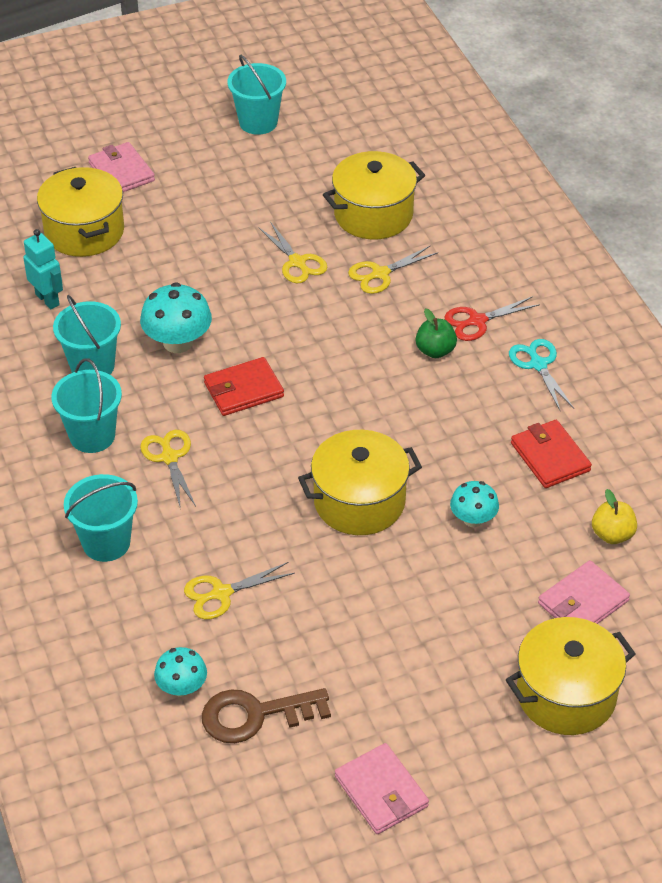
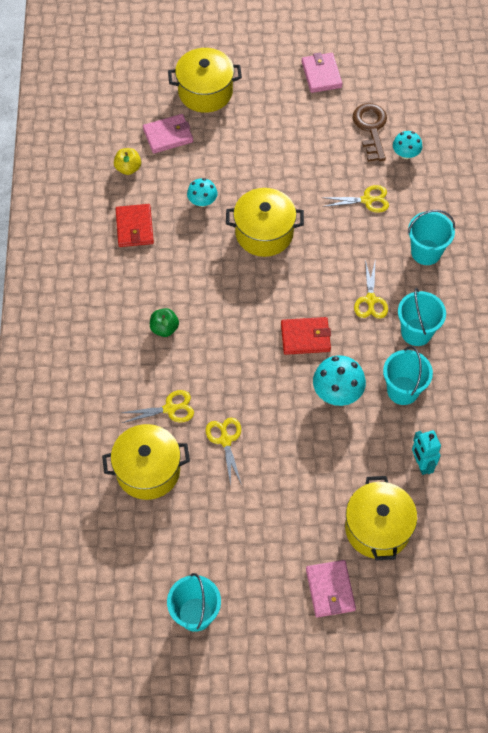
camera: 160 degrees left, 15 degrees up
brown key [202,688,331,743] -> brown key turned 105 degrees counterclockwise [352,103,387,162]
red scissors [444,296,540,341] -> none
turquoise scissors [509,339,574,410] -> none

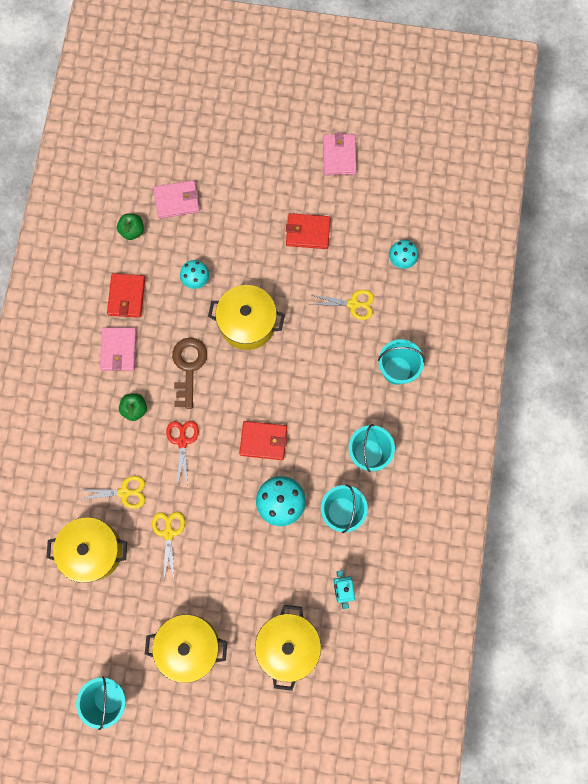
camera: 10 degrees right, 15 degrees up
yellow apple [114,148,141,175] -> green apple [117,213,144,240]
yellow pot [168,48,242,113] -> yellow pot moved to [145,614,227,683]
pink wallet [306,560,356,618] -> pink wallet moved to [100,327,137,371]
brown key [352,103,387,162] -> brown key moved to [172,338,207,409]
yellow scissors [354,260,388,319] -> none
none -> red scissors [166,421,199,486]
none -> red wallet [286,213,330,249]

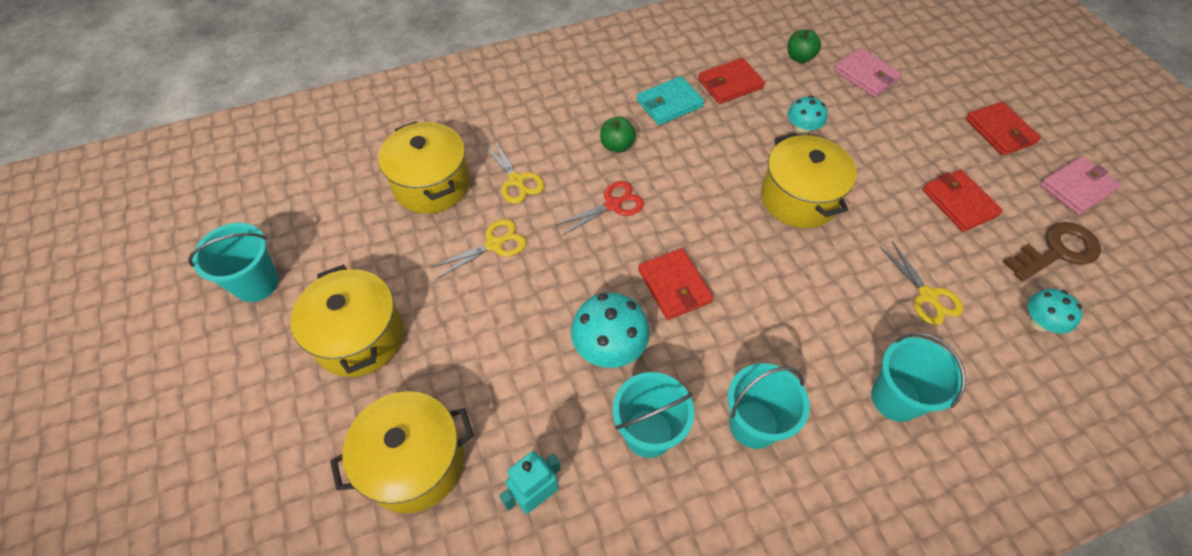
camera: 60 degrees right, 20 degrees down
pink wallet [100,327,137,371] -> turquoise wallet [637,76,704,125]
brown key [172,338,207,409] -> brown key moved to [1003,222,1101,281]
none -> red wallet [966,102,1041,156]

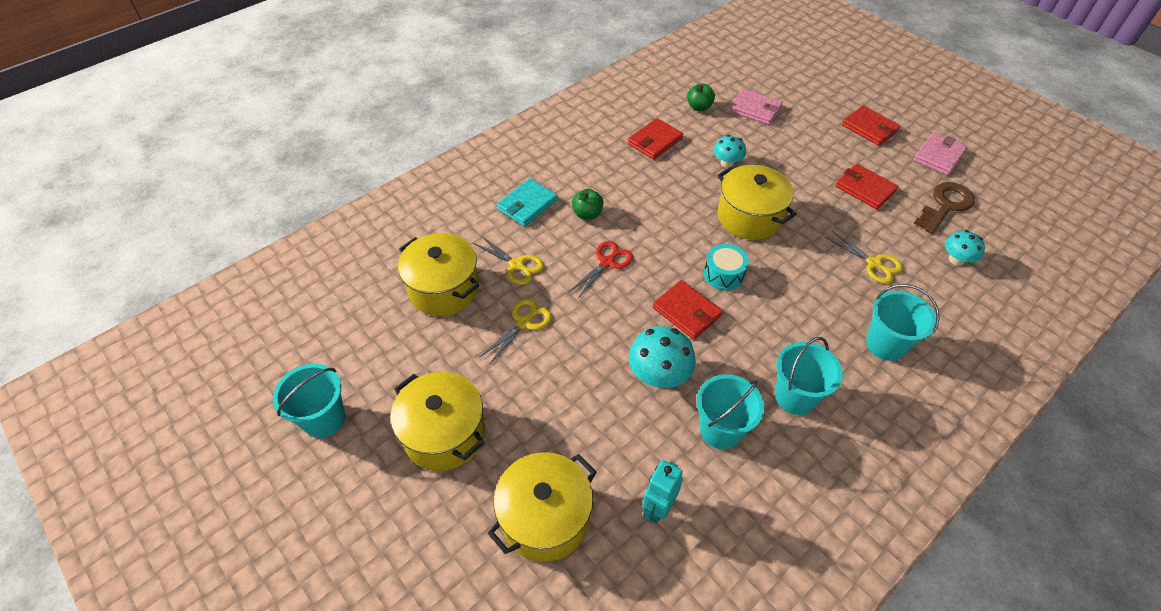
camera: 20 degrees left, 5 degrees down
turquoise wallet [637,76,704,125] -> turquoise wallet moved to [497,178,557,227]
none -> turquoise drum [704,244,749,291]

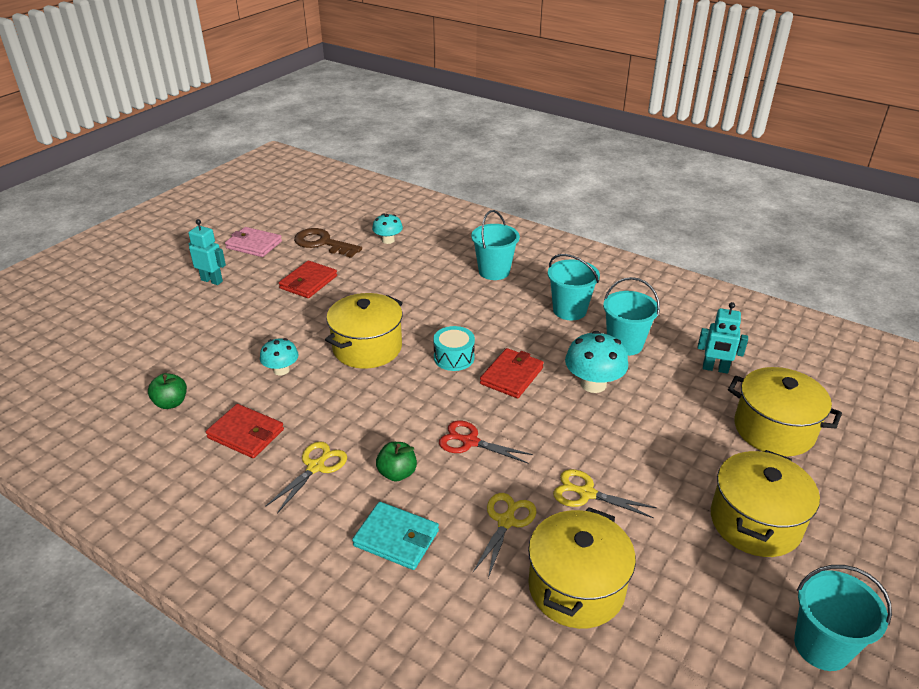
camera: 105 degrees left, 15 degrees down
pink wallet [729,89,783,125] -> none
yellow scissors [825,231,903,284] -> yellow scissors moved to [265,441,347,513]
red wallet [842,106,901,146] -> turquoise robot [188,219,226,285]

